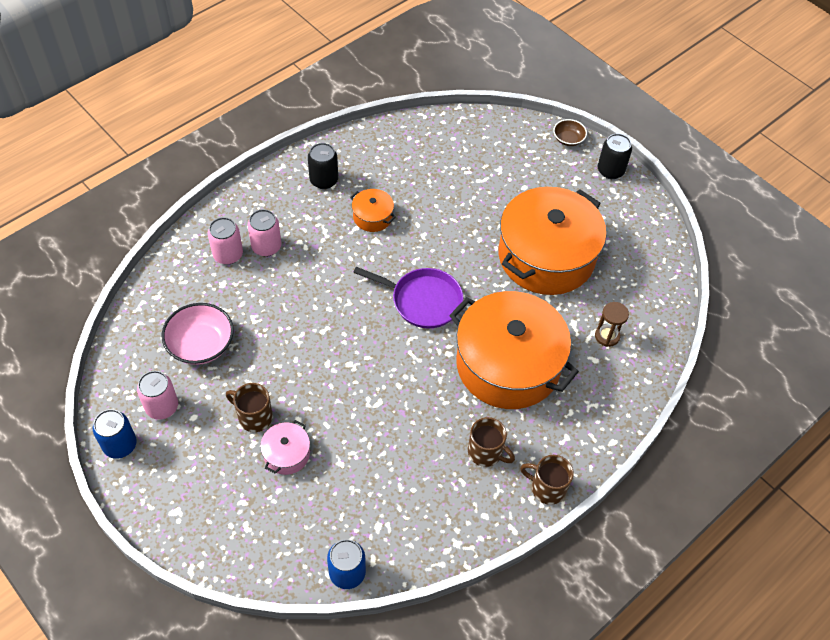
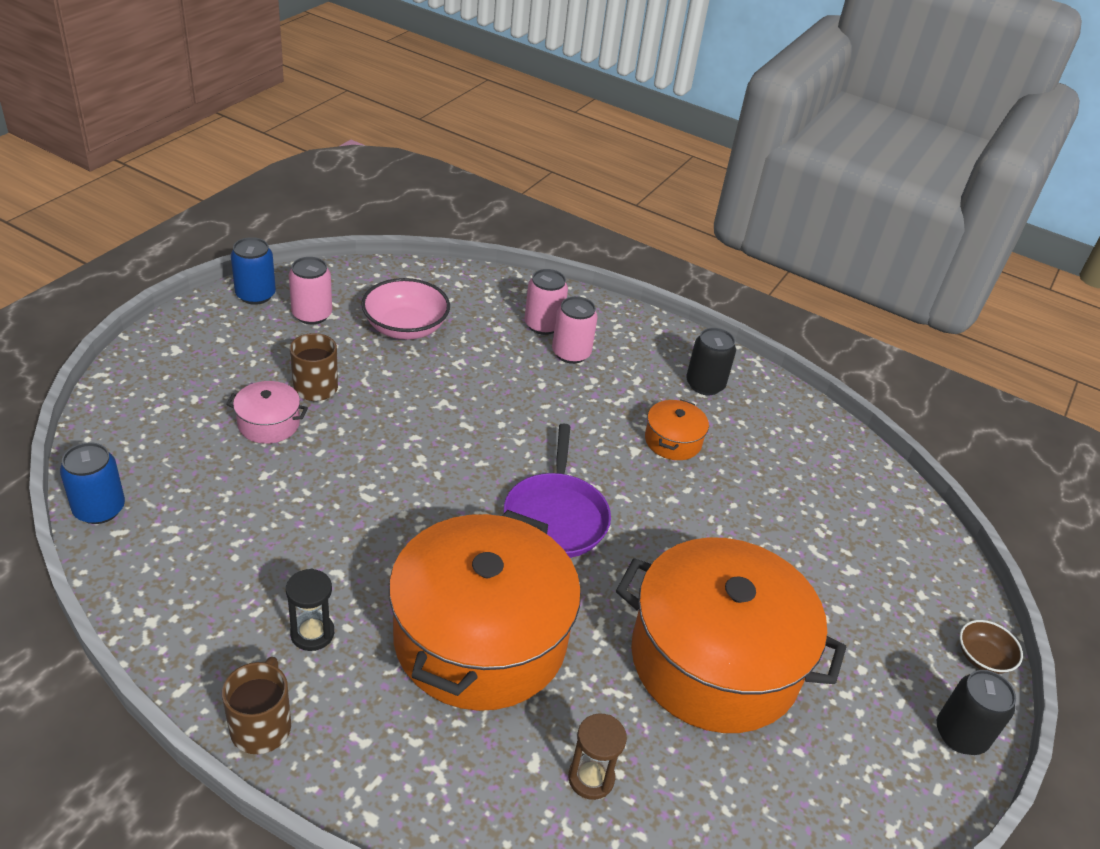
camera: 70 degrees right, 15 degrees down
brown mug [468,417,515,467] -> black hourglass [286,568,334,651]

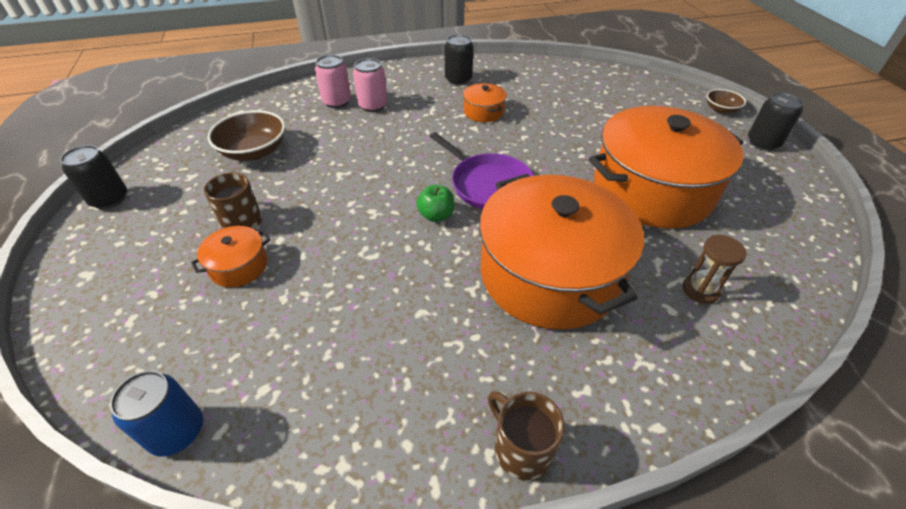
camera: 40 degrees left, 5 degrees up
pink pot [226,381,308,444] -> orange pot [191,226,270,287]
blue can [231,237,276,305] -> black can [60,145,127,209]
black hourglass [286,568,334,651] -> none
pink can [289,257,332,324] -> none
pink bowl [361,278,450,339] -> brown bowl [207,110,285,161]
none -> green apple [416,185,455,222]

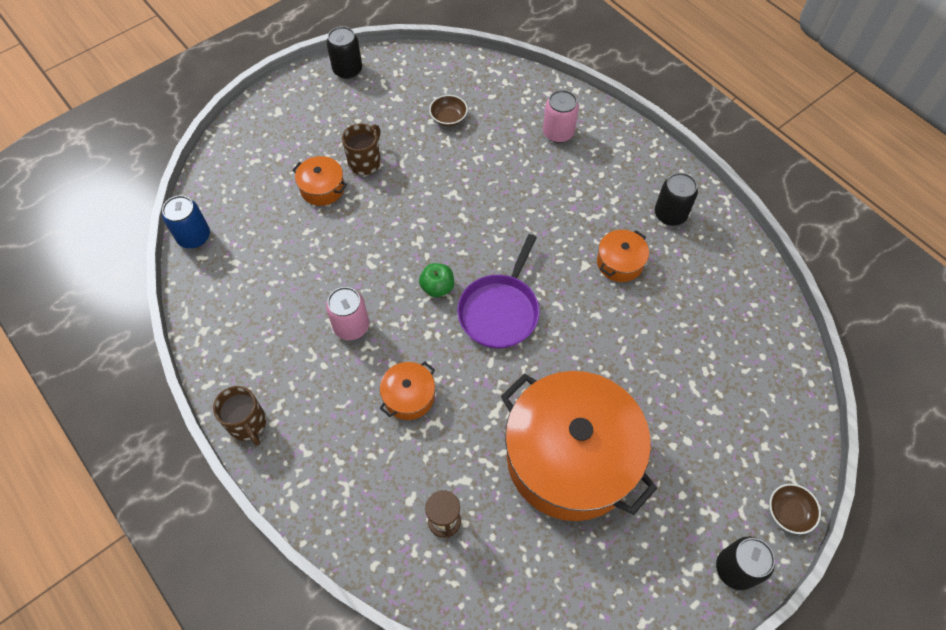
camera: 65 degrees right, 15 degrees up
brown bowl [207,110,285,161] -> brown bowl [429,95,468,126], size x0.56
pink can [353,58,388,112] -> pink can moved to [326,287,369,340]
orange pot [479,174,644,330] -> orange pot [379,362,435,420], size x0.41
brown mug [488,392,565,480] -> brown mug turned 120 degrees clockwise [213,386,266,446]

